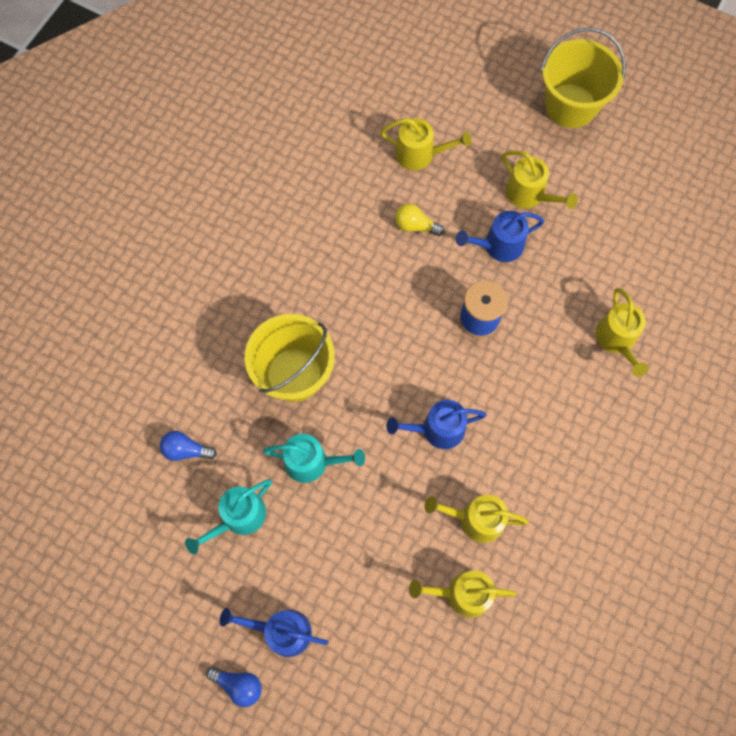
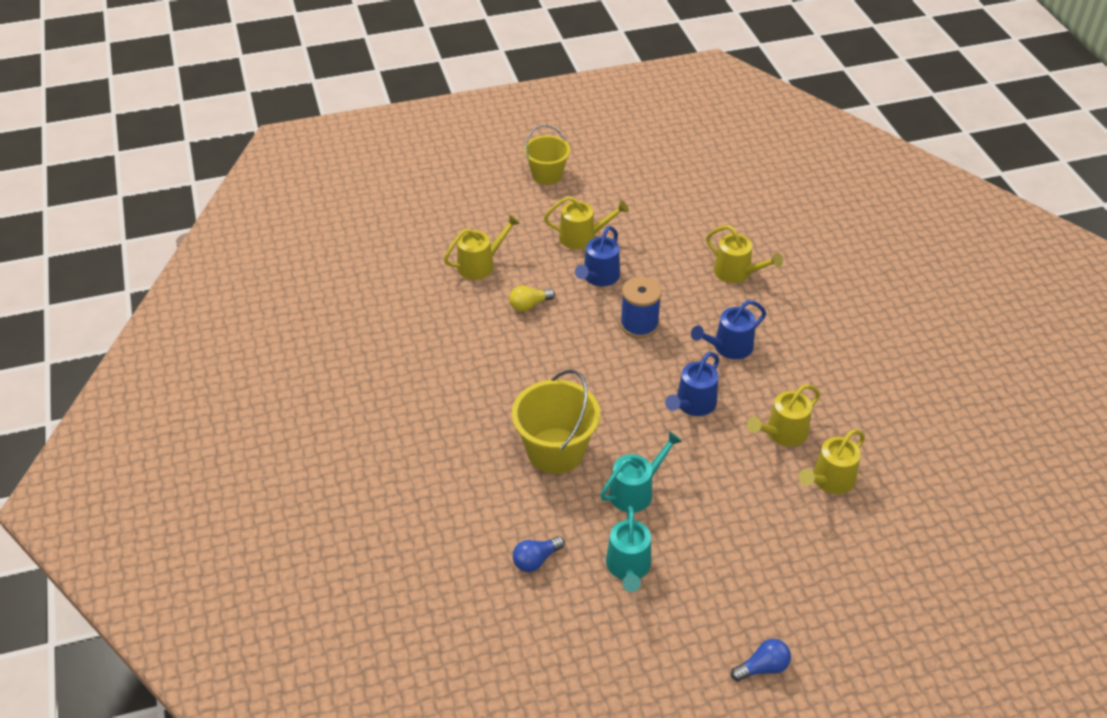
camera: 45 degrees left, 25 degrees down
blue watering can [220,608,328,657] -> blue watering can moved to [691,300,766,359]
yellow bucket [541,28,626,128] -> yellow bucket [524,125,570,185], size x0.66

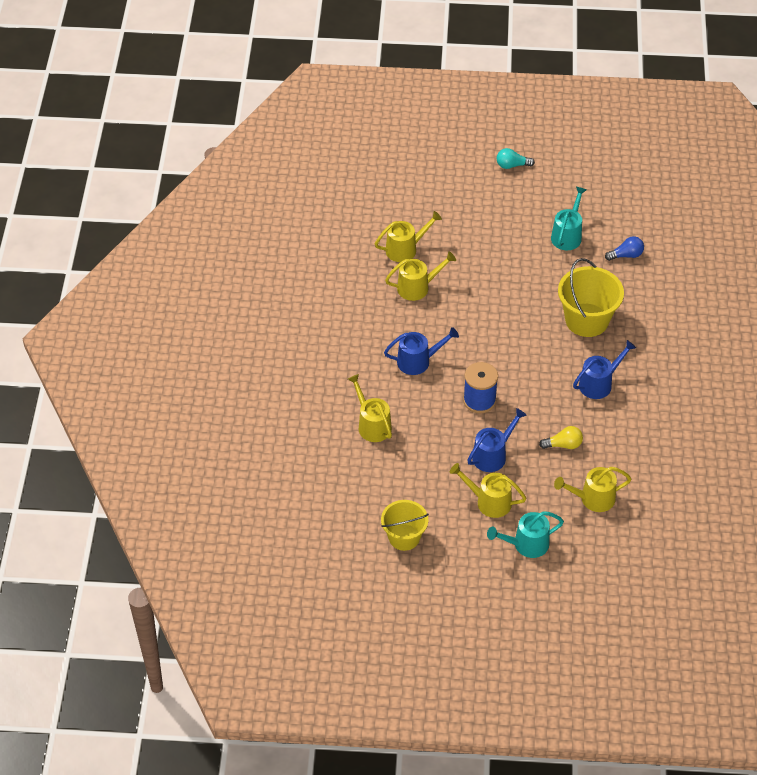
camera: 160 degrees left, 5 degrees up
yellow bucket [524,125,570,185] -> yellow bucket moved to [381,500,429,551]
turquoise watering can [600,431,682,512] -> turquoise watering can moved to [487,511,564,558]
blue watering can [665,352,719,416] -> blue watering can moved to [573,340,636,399]
blue light bulb [731,639,791,681] -> turquoise light bulb [497,148,535,169]

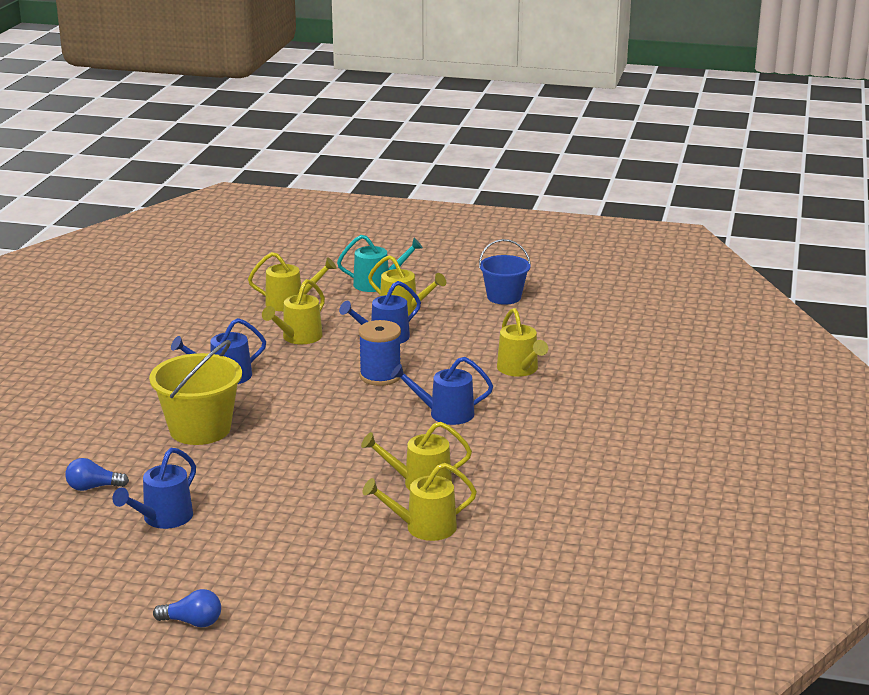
camera: 170 degrees left, 25 degrees down
yellow bucket [381,500,429,551] -> blue bucket [479,239,531,305]
turquoise light bulb [497,148,535,169] -> blue light bulb [153,589,221,628]
yellow light bulb [539,426,583,449] -> yellow watering can [262,279,325,344]
turquoise watering can [551,187,586,250] -> blue watering can [113,448,196,529]

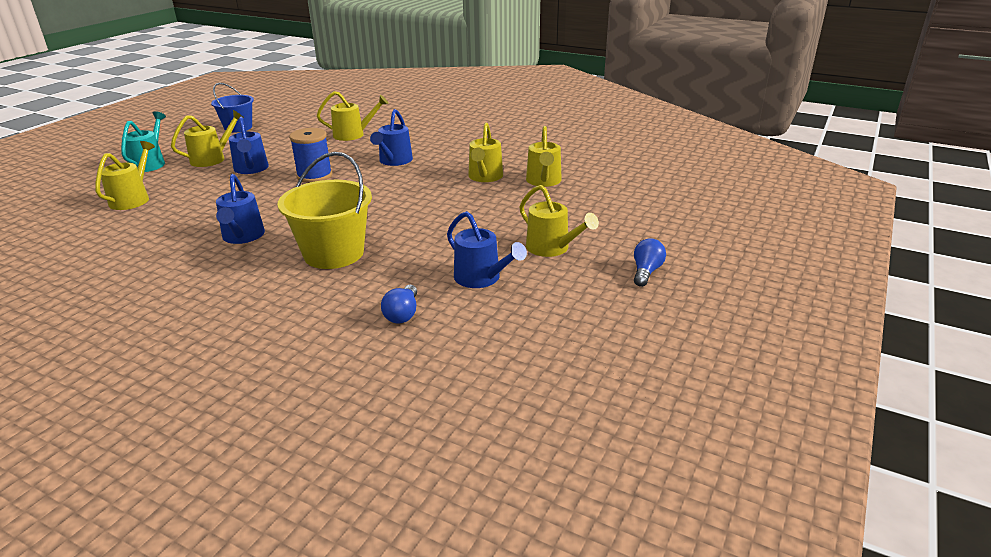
camera: 75 degrees left, 5 degrees up
yellow watering can [262,279,325,344] -> yellow watering can moved to [519,185,599,257]

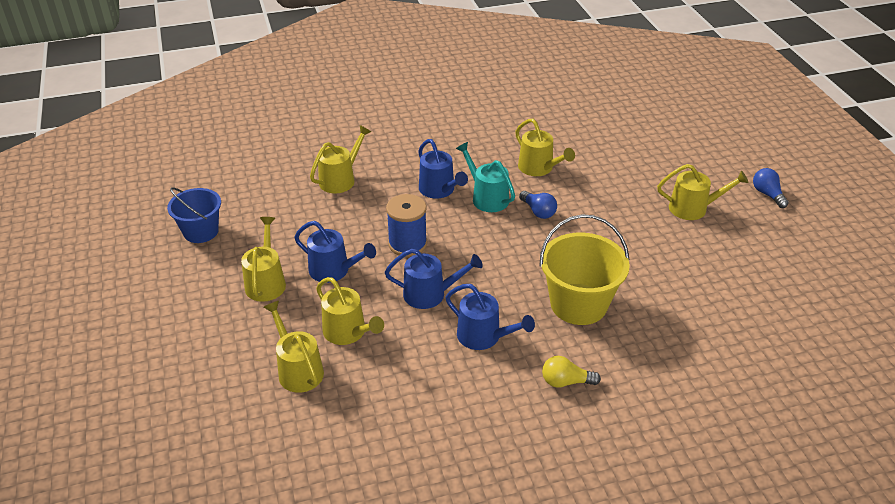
camera: 45 degrees left, 10 degrees up
turquoise watering can [121,111,166,172] -> turquoise watering can moved to [456,142,515,212]
blue light bulb [381,285,417,323] -> blue light bulb moved to [519,191,557,219]
blue watering can [447,211,527,288] -> blue watering can moved to [385,249,483,309]
yellow watering can [526,126,561,187] -> yellow watering can moved to [316,277,384,345]
none -> yellow light bulb [542,356,601,388]

